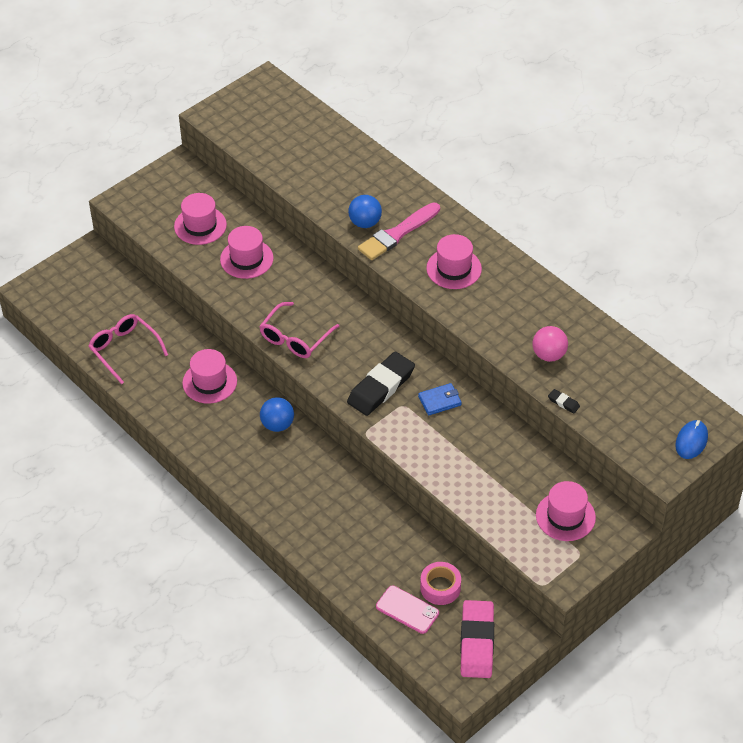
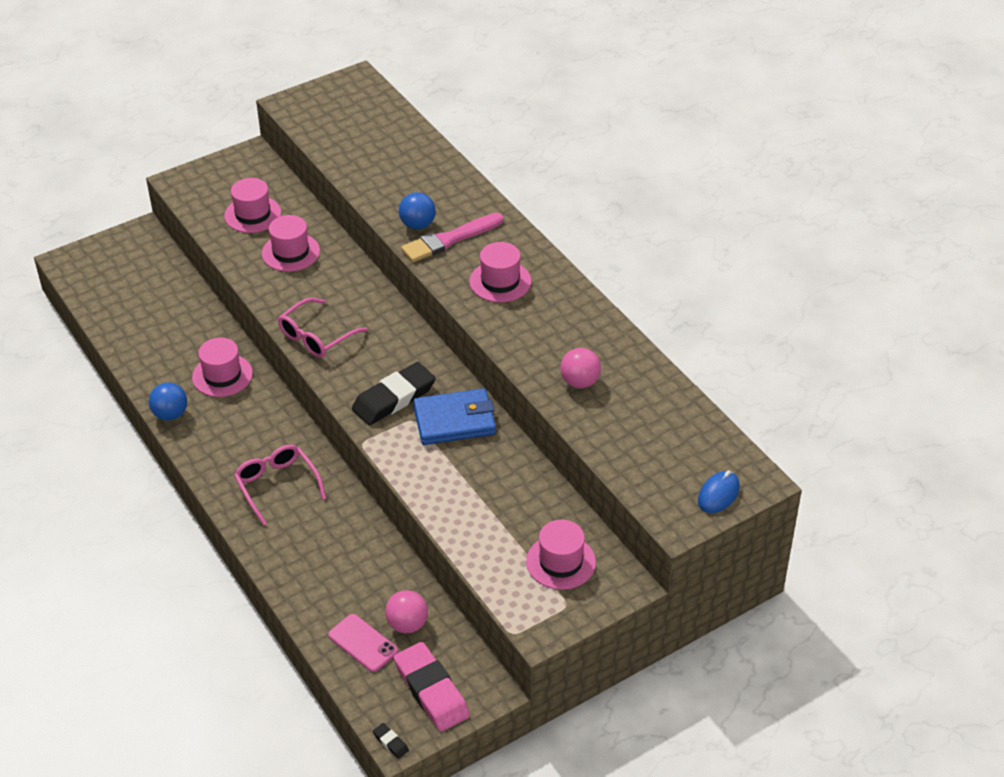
camera: 10 degrees right, 5 degrees down
pink glasses [89,314,168,384] -> pink glasses moved to [234,444,326,526]
blue ball [260,397,294,432] -> blue ball moved to [149,383,187,421]
blue wallet [418,383,462,415] -> blue wallet [413,388,496,445], size x1.82
pink tape [420,562,461,605] -> pink ball [385,590,428,633]
pink eraser [460,600,494,678] -> pink eraser turned 45 degrees counterclockwise [394,642,470,731]
black eraser [548,389,580,414] -> black eraser moved to [373,723,409,759]

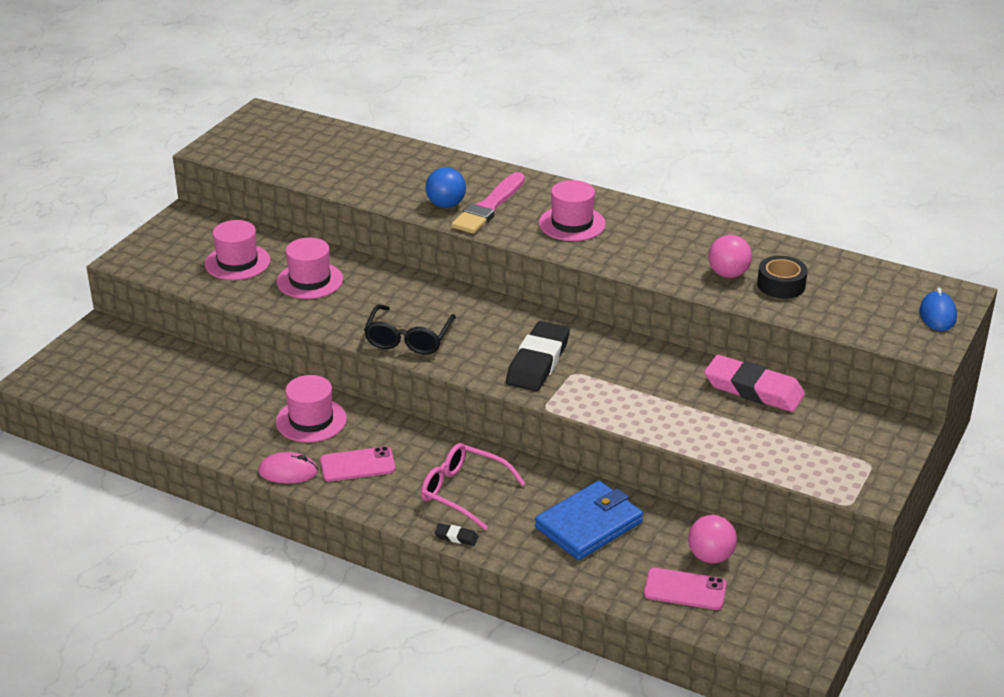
camera: 30 degrees left, 10 degrees down
blue ball [149,383,187,421] -> pink mouse [258,452,318,483]
pink glasses [278,298,368,358] -> black glasses [364,304,456,354]
black eraser [373,723,409,759] -> black eraser moved to [435,523,478,546]
pink eraser [394,642,470,731] -> pink eraser moved to [704,355,805,412]
blue wallet [413,388,496,445] -> blue wallet moved to [535,481,643,560]
pink hat [526,520,596,590] -> none
none -> pink phone [320,446,395,482]
none -> black tape [757,256,808,299]

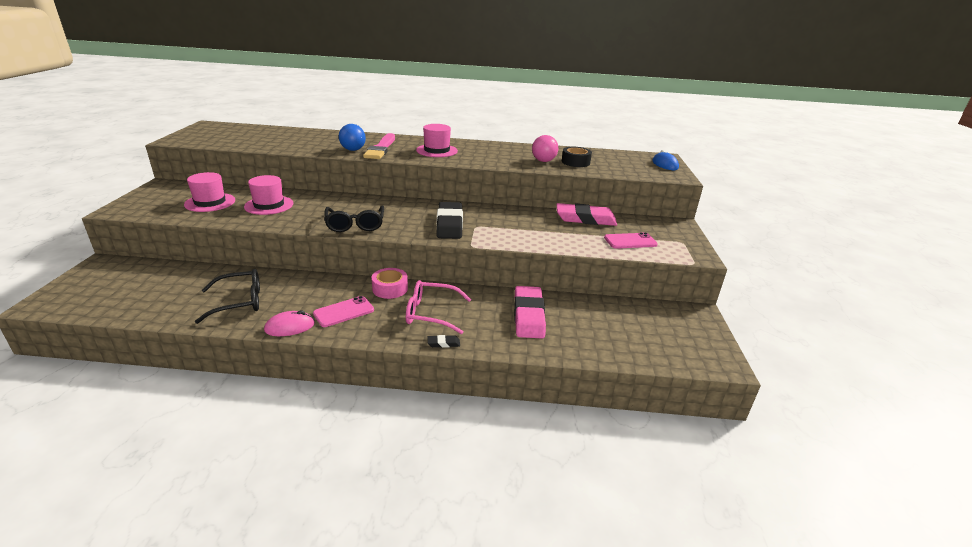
camera: 25 degrees left, 5 degrees down
pink hat [276,375,347,443] -> none
blue wallet [535,481,643,560] -> pink eraser [514,286,546,339]
pink phone [644,568,727,610] -> pink phone moved to [604,232,658,249]
pink ball [688,515,737,564] -> none
none -> black glasses [195,269,260,324]
none -> pink tape [371,268,408,299]

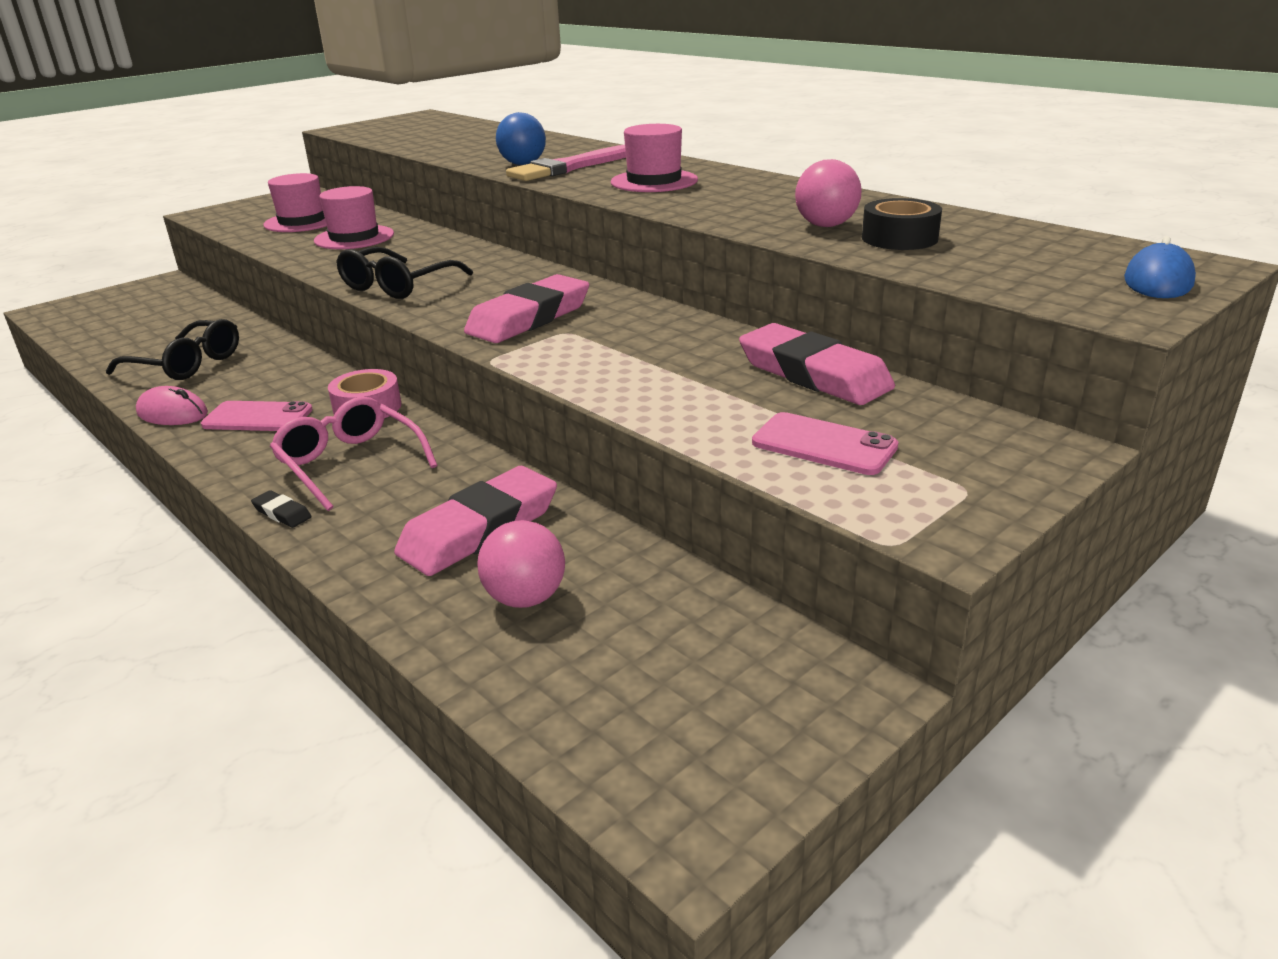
camera: 45 degrees right, 0 degrees up
black eraser [436,202,463,239] -> pink eraser [464,274,589,343]
none -> pink ball [477,520,565,608]

